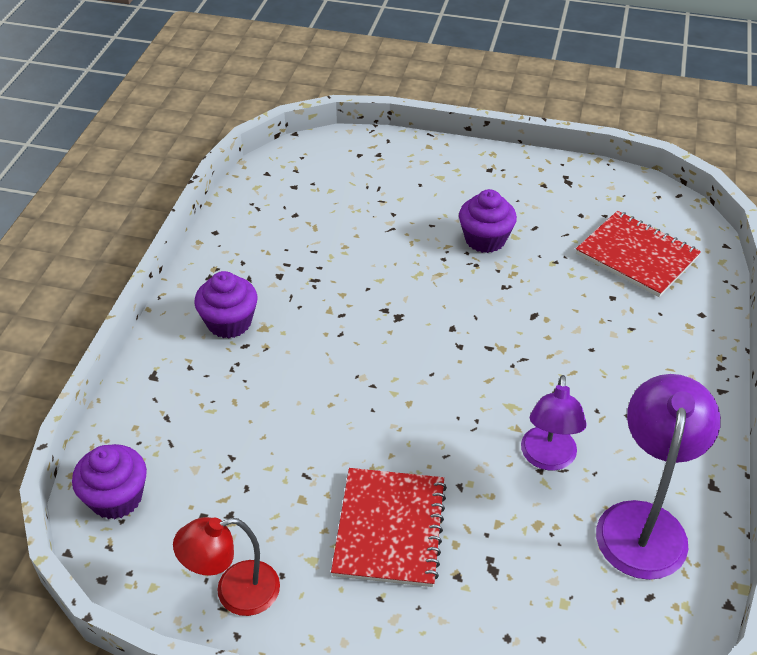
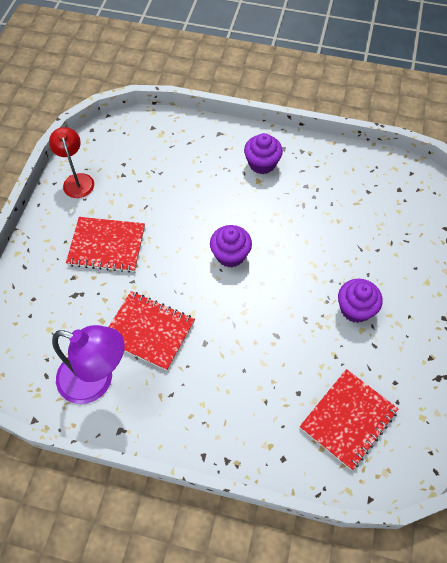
camera: 90 degrees right, 15 degrees up
purple cupcake [72,444,147,519] -> purple cupcake moved to [210,225,252,267]
purple lamp [521,375,587,471] -> red notebook [109,291,195,371]

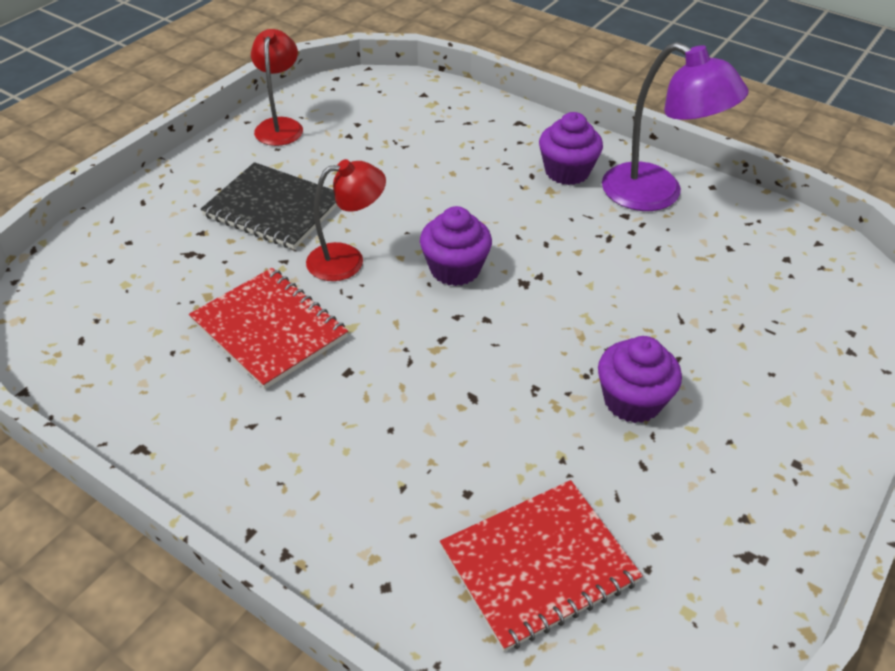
camera: 20 degrees right, 15 degrees down
purple lamp [52,325,125,404] -> purple lamp moved to [602,42,749,211]
red notebook [66,217,145,273] -> black notebook [200,162,338,249]
none -> red lamp [306,159,386,281]

